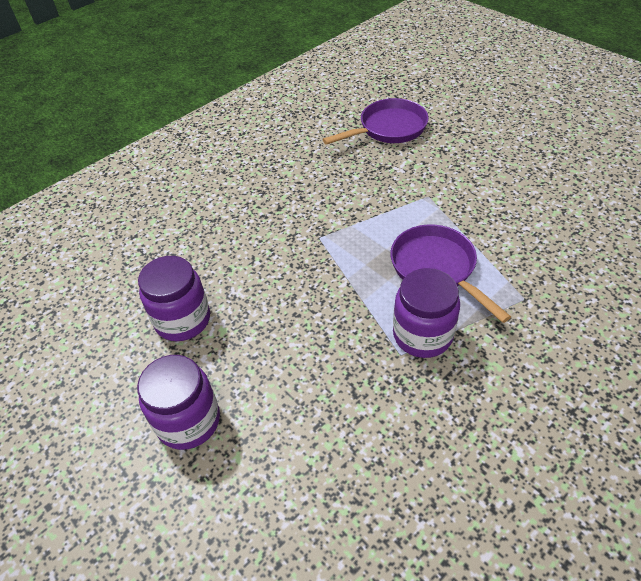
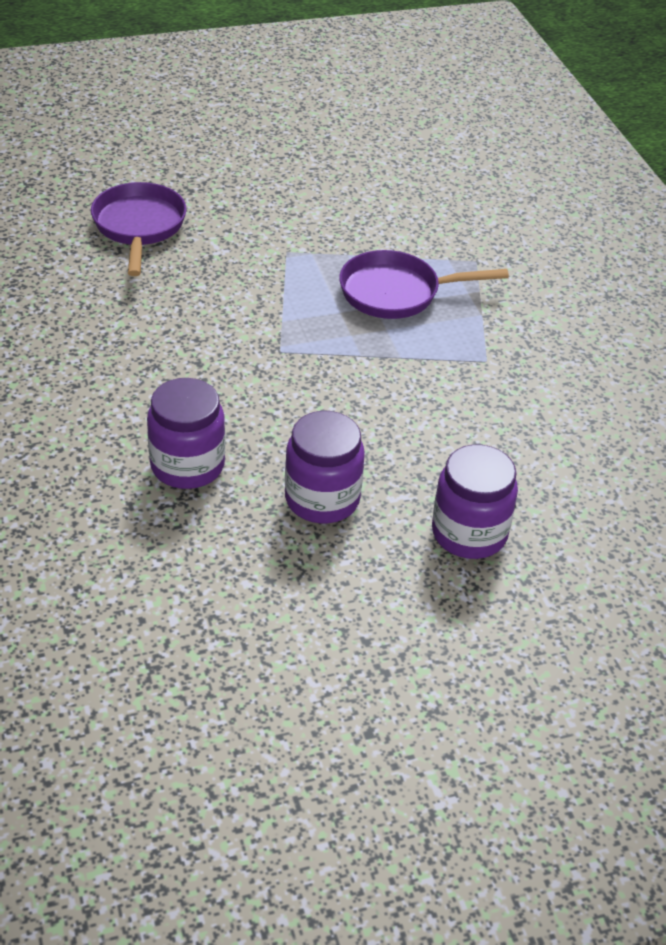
camera: 70 degrees left, 5 degrees down
purple jar [393,268,460,358] -> purple jar moved to [147,378,225,489]

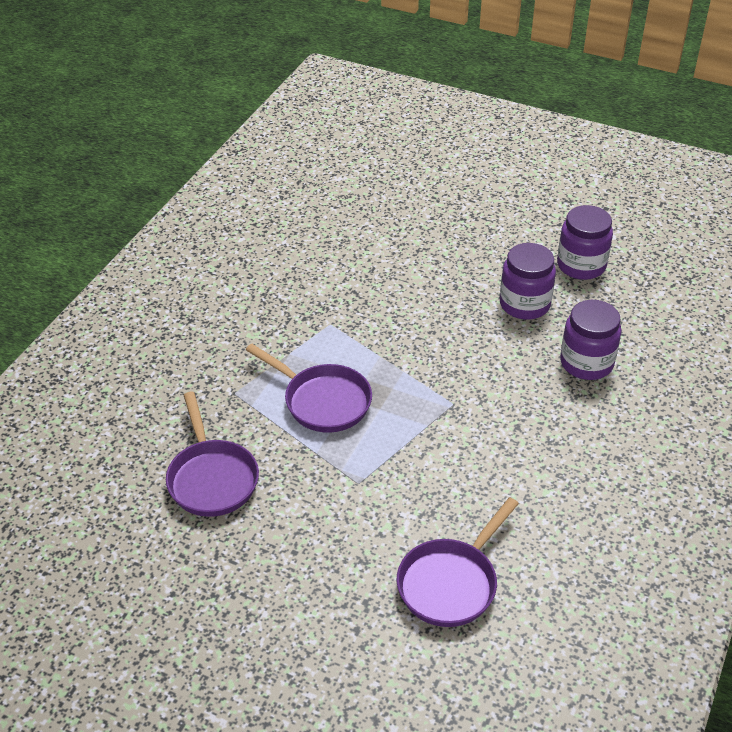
camera: 135 degrees left, 0 degrees up
purple jar [432,445,518,559] -> purple jar moved to [557,205,613,280]
none -> purple pan [166,392,259,517]

